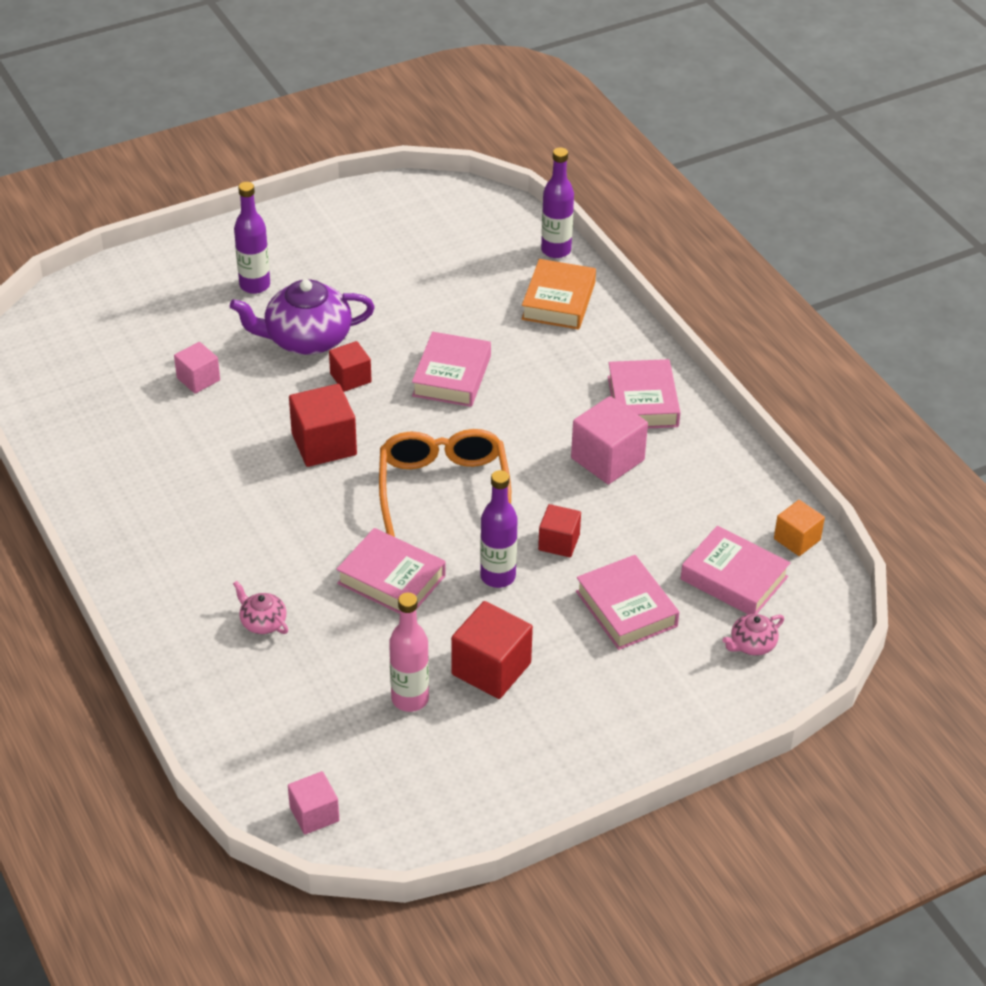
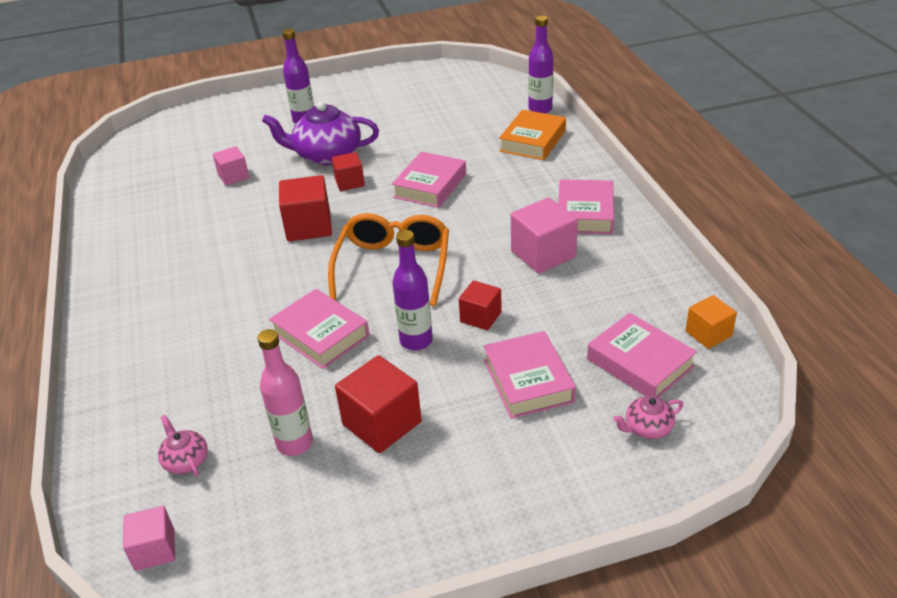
camera: 15 degrees right, 5 degrees down
pink teapot [233,581,288,634] -> pink teapot moved to [158,415,208,476]

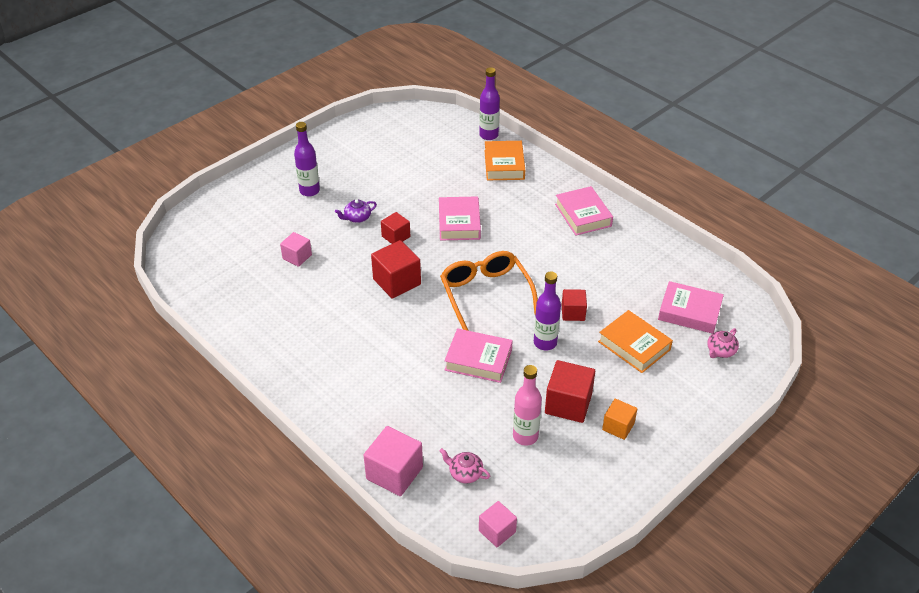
camera: 30 degrees left, 5 degrees up
purple teapot [262,101,379,165] -> purple teapot [335,199,377,223], size x0.47
pink book [483,331,576,419] -> orange book [598,310,673,373]
pink cube [511,197,578,274] -> pink cube moved to [364,426,423,496]
orange cube [685,295,737,349] -> orange cube moved to [602,399,637,440]

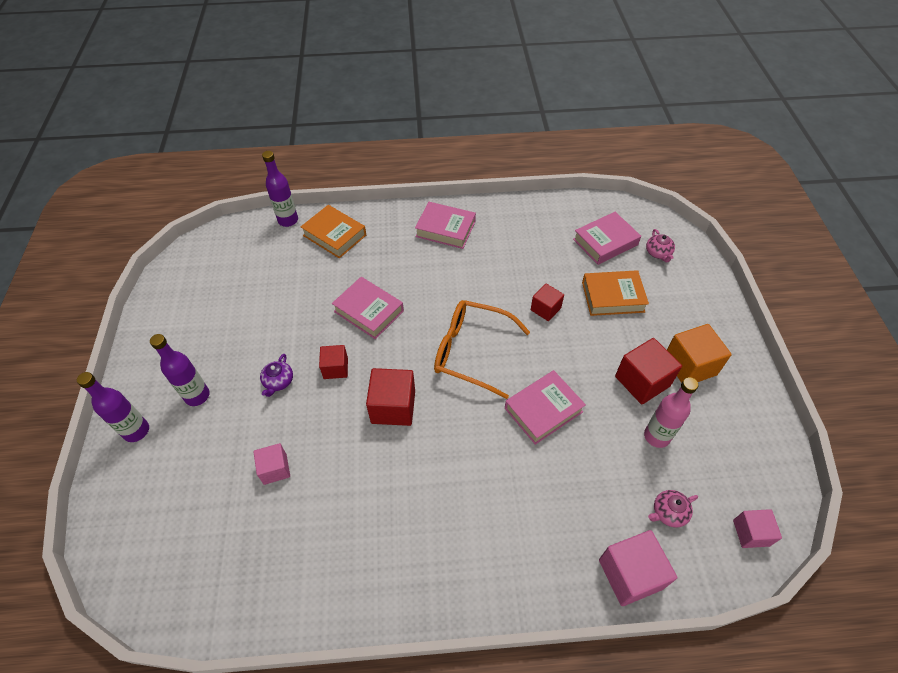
camera: 50 degrees left, 10 degrees up
purple bottle [534,271,561,351] -> purple bottle moved to [77,372,149,442]
orange cube [602,399,637,440] -> orange cube [667,324,732,383], size x1.62

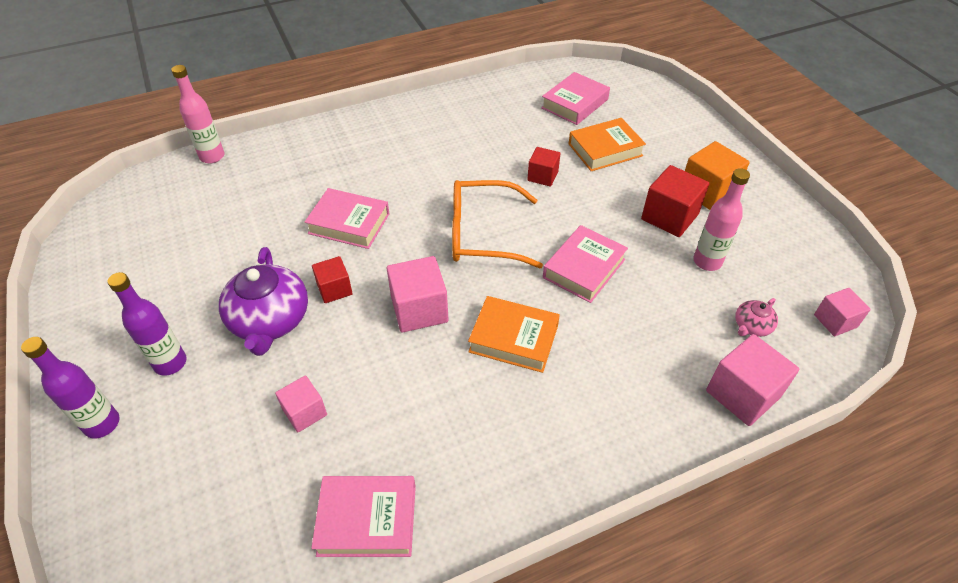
camera: 20 degrees left, 5 degrees down
purple teapot [260,354,293,397] -> purple teapot [219,247,308,356], size x2.12
purple bottle [262,151,298,227] -> pink bottle [171,65,225,164]
orange book [301,205,366,258] -> orange book moved to [468,296,560,373]
red cube [366,368,415,426] -> pink cube [387,256,449,333]
pink book [415,202,476,249] -> pink book moved to [311,476,416,557]
pink teapot [646,229,675,262] -> none

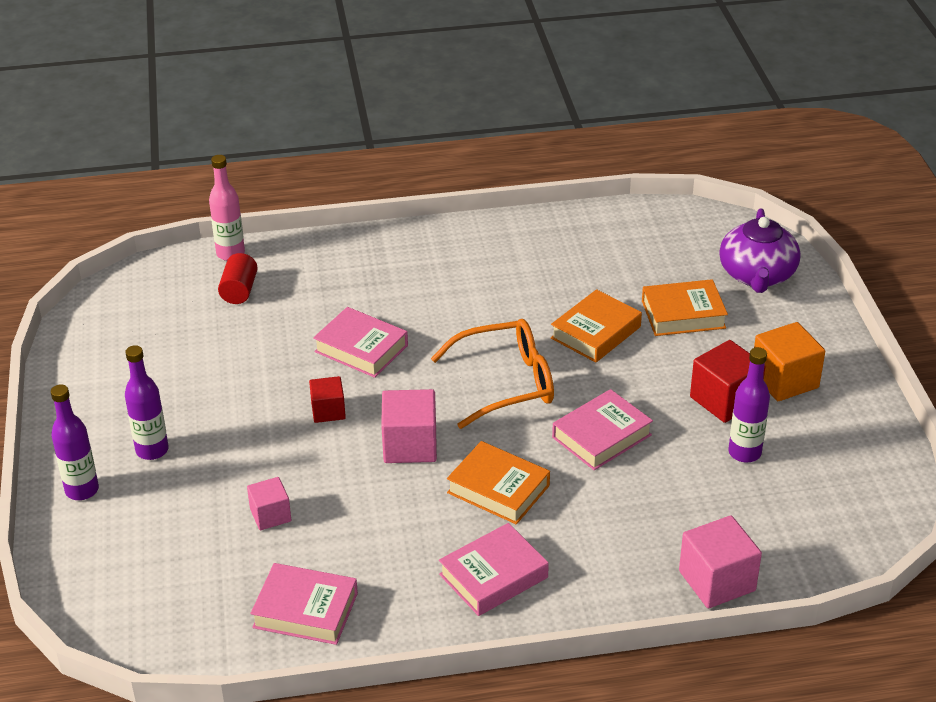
camera: 15 degrees right, 10 degrees down
purple teapot [219,247,308,356] -> purple teapot moved to [719,209,801,293]
orange glasses [452,180,543,268] -> orange glasses turned 150 degrees clockwise [431,319,554,429]
red cube [527,147,561,187] -> orange book [551,289,642,363]
pink book [541,72,610,125] -> pink book moved to [439,523,549,616]
pink bottle [693,168,750,271] -> purple bottle [728,347,770,463]
pink teapot [735,298,778,337] -> none
pink cube [814,288,871,336] -> none
none -> red cylinder [218,253,258,304]

